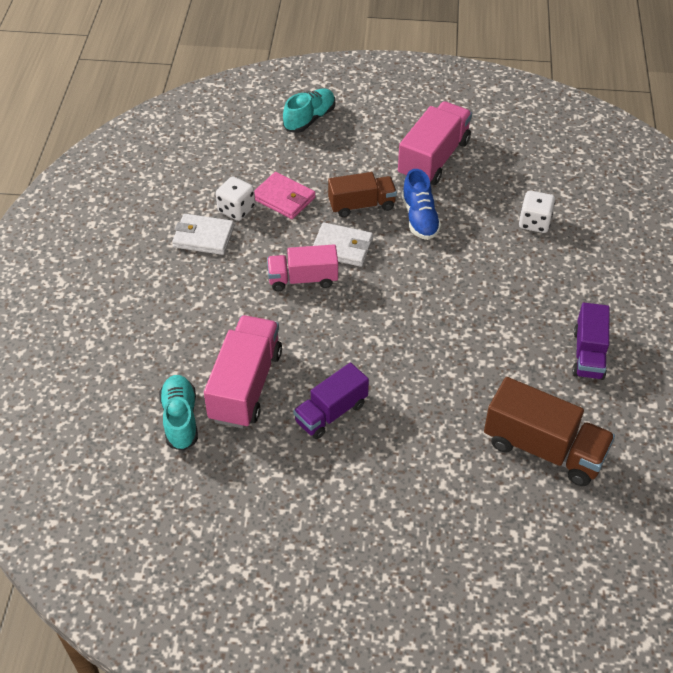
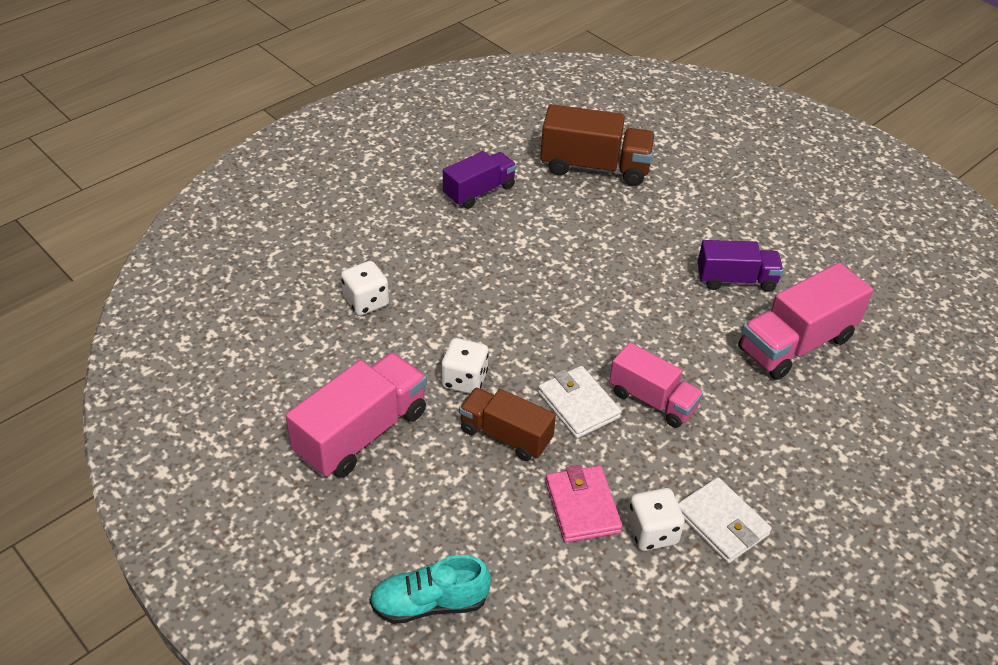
camera: 140 degrees left, 5 degrees down
turquoise shoe [159,375,198,451] -> none
pink truck [398,101,472,185] -> pink truck turned 150 degrees clockwise [286,352,427,478]
blue shoe [402,169,441,240] -> white dice [441,338,489,394]
brown truck [484,377,615,486] -> brown truck turned 120 degrees clockwise [540,104,655,186]

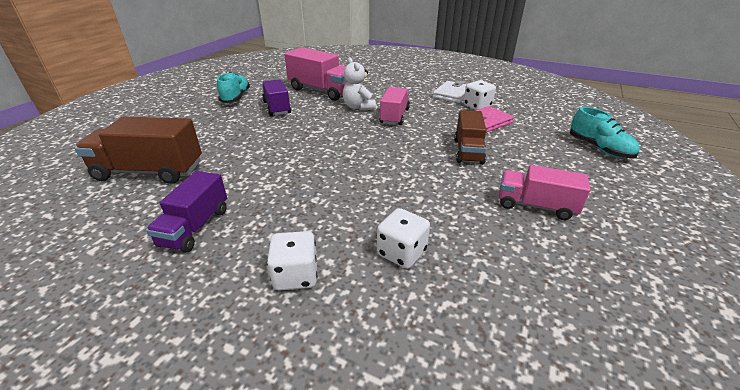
camera: 110 degrees left, 10 degrees down
pink truck [286,352,427,478] -> pink truck [499,165,590,220], size x0.66
white dice [441,338,489,394] -> white dice moved to [267,231,317,290]
purple truck [443,151,517,209] -> purple truck turned 105 degrees counterclockwise [146,171,227,252]
white wallet [538,366,622,438] -> none
brown truck [540,104,655,186] -> brown truck turned 75 degrees counterclockwise [75,117,202,184]
none -> turquoise shoe [217,72,250,103]
none -> white teddy bear [343,57,376,110]

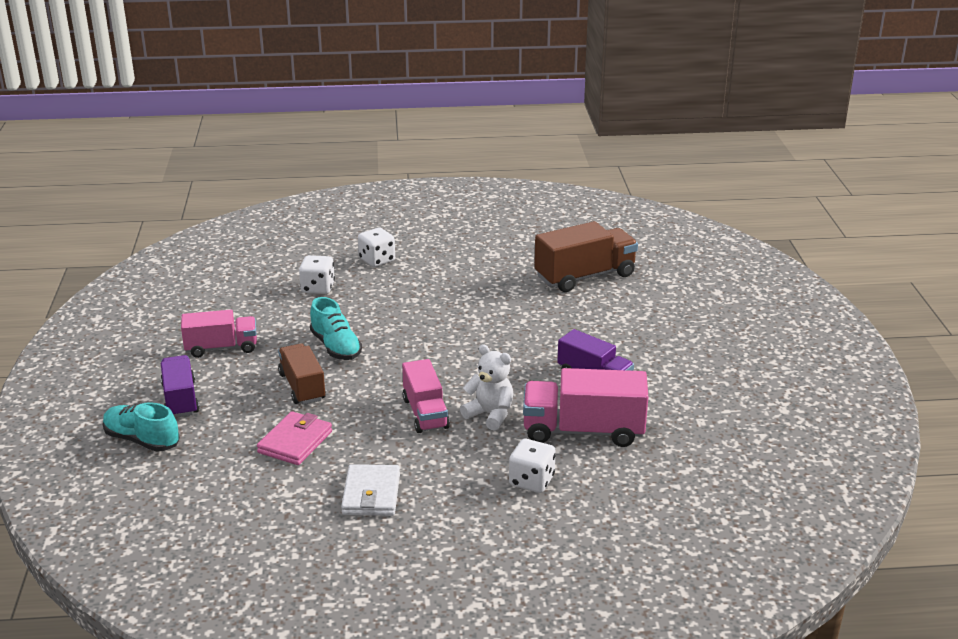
camera: 150 degrees right, 5 degrees down
purple truck [146,171,227,252] -> purple truck moved to [161,355,199,418]
turquoise shoe [217,72,250,103] -> turquoise shoe moved to [310,297,362,360]
white dice [463,80,496,110] -> white dice moved to [509,439,556,493]

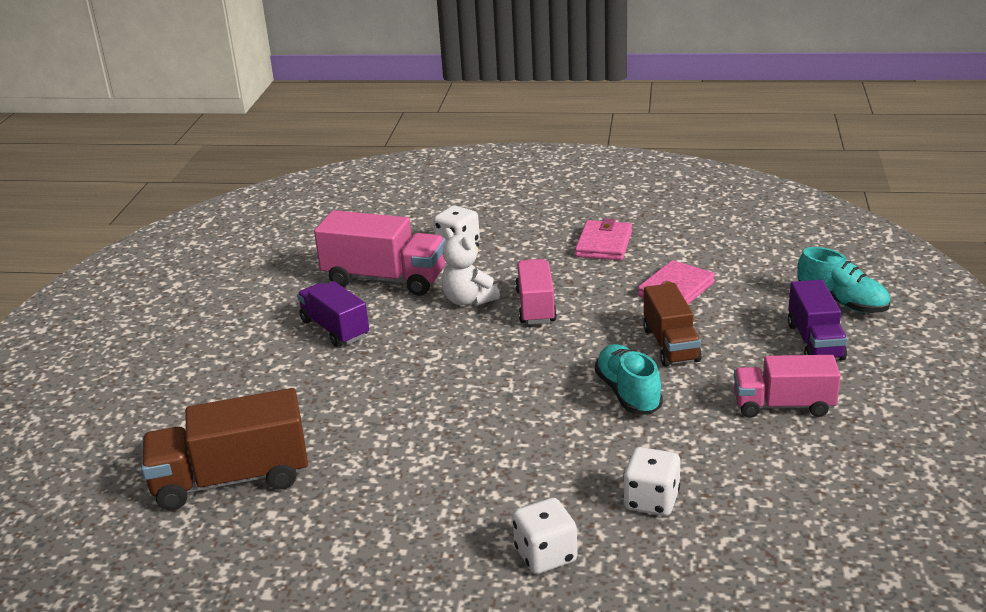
camera: 165 degrees left, 0 degrees up
white wallet [341,464,400,516] -> pink wallet [575,218,632,260]

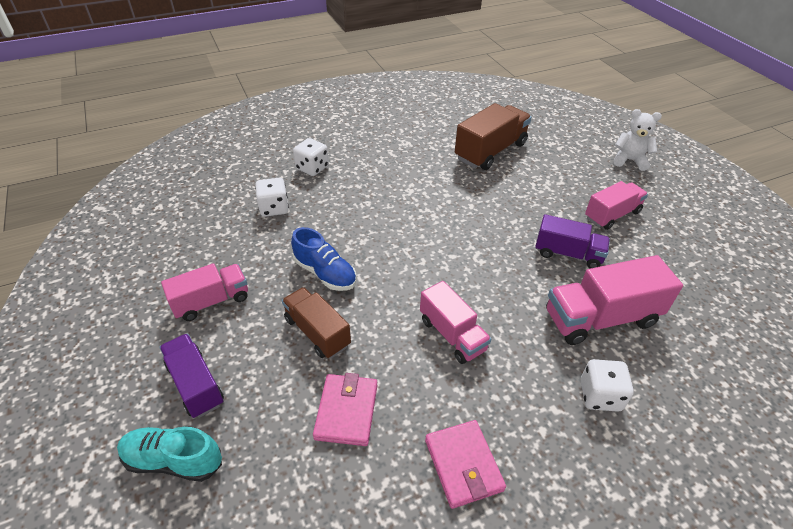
camera: 145 degrees right, 15 degrees up
white teddy bear [442,228,500,306] -> white teddy bear moved to [613,109,662,171]
turquoise shoe [595,344,663,415] -> blue shoe [291,227,357,291]
none -> pink truck [585,181,648,230]

